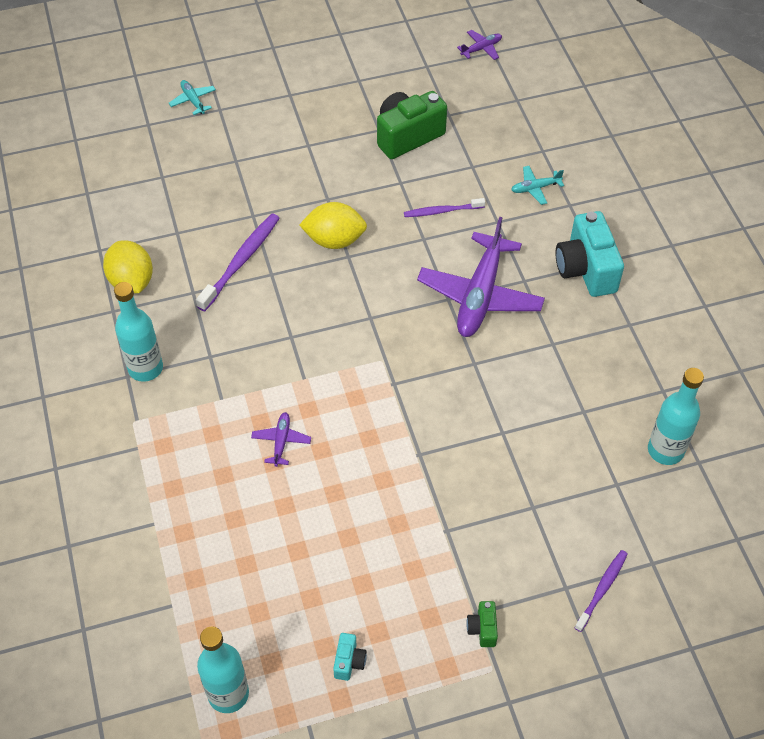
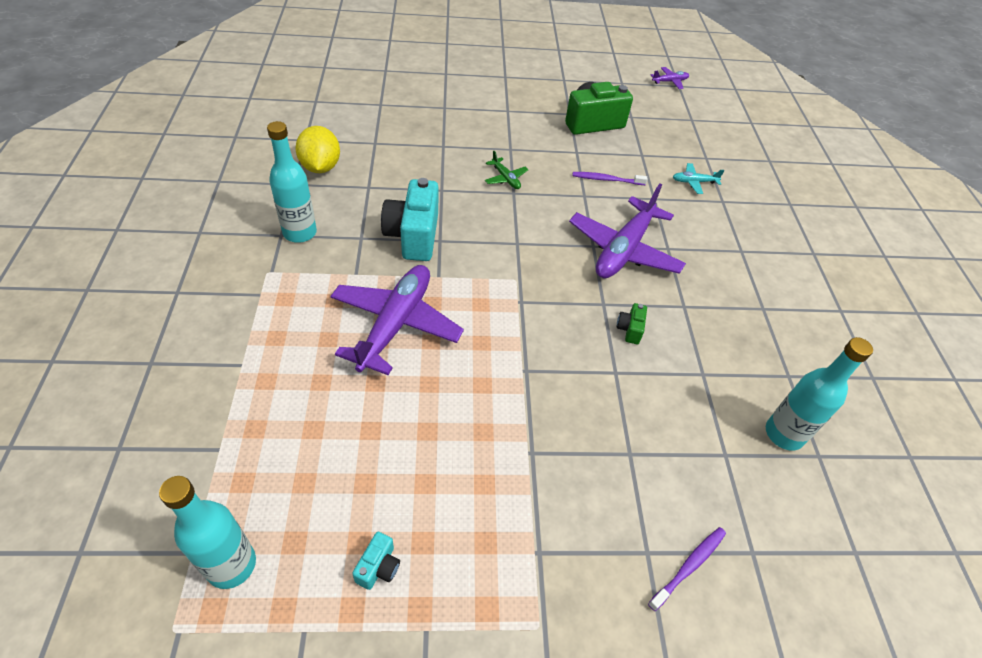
camera: 10 degrees right, 5 degrees down
turquoise plane [169,80,216,115] -> none
purple toothbrush [196,214,280,311] -> none
purple plane [251,412,311,467] -> purple plane [330,265,464,375], size x2.30
yellow lemon [299,202,367,249] -> green plane [485,151,528,189]
green camera [466,601,498,647] -> green camera moved to [617,303,647,344]
turquoise camera [555,211,624,297] -> turquoise camera moved to [381,178,439,261]

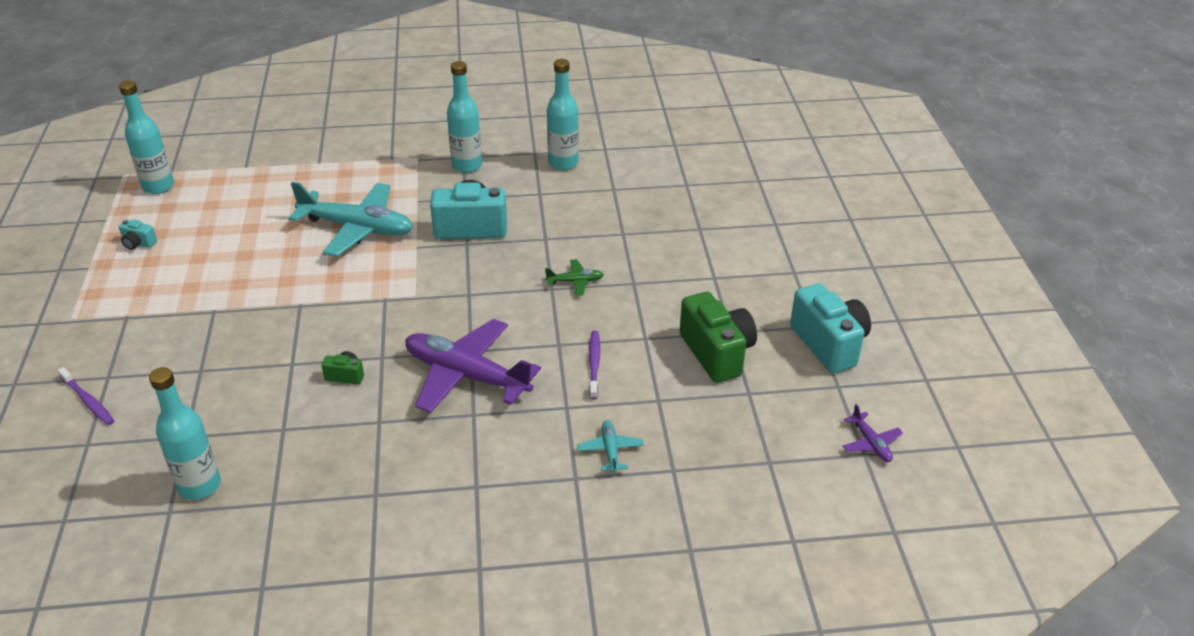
camera: 90 degrees right, 10 degrees down
yellow lemon [295,126,340,173] -> turquoise bottle [547,59,579,170]
purple plane [330,265,464,375] -> turquoise plane [289,182,413,257]
green plane [485,151,528,189] -> green plane turned 150 degrees counterclockwise [545,259,604,296]
none -> turquoise camera [790,283,871,373]

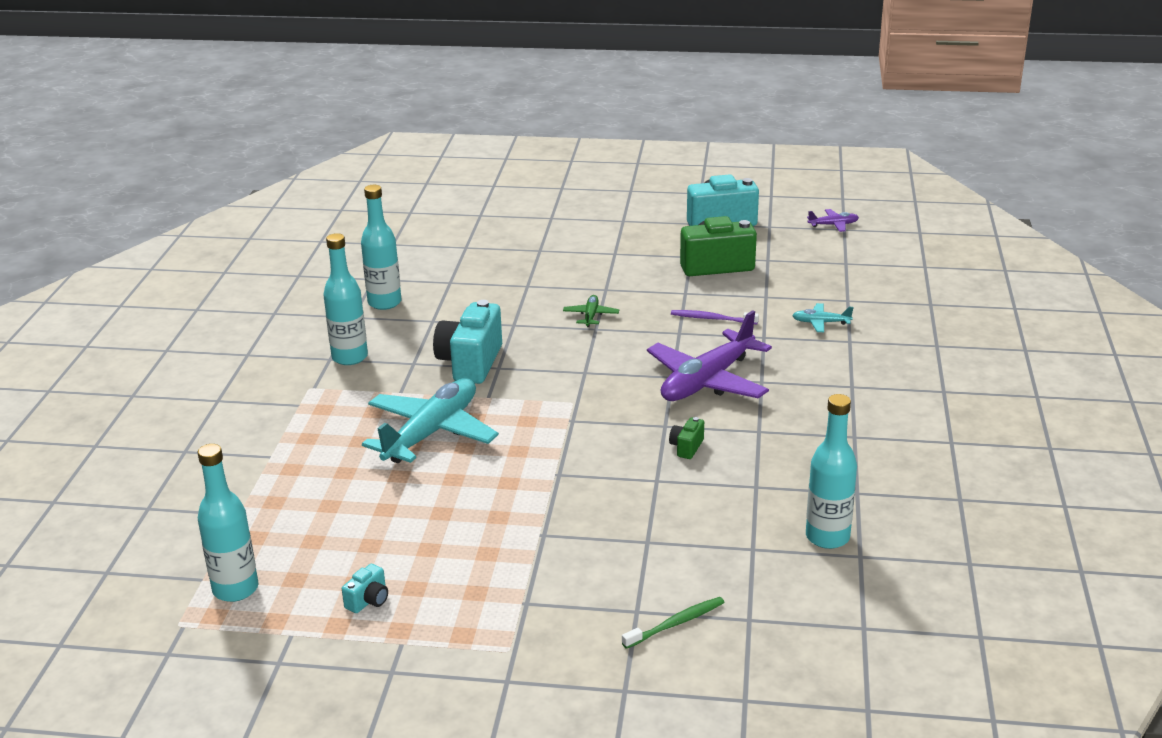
camera: 75 degrees left, 10 degrees down
purple toothbrush [57,367,114,425] -> green toothbrush [622,597,725,649]

